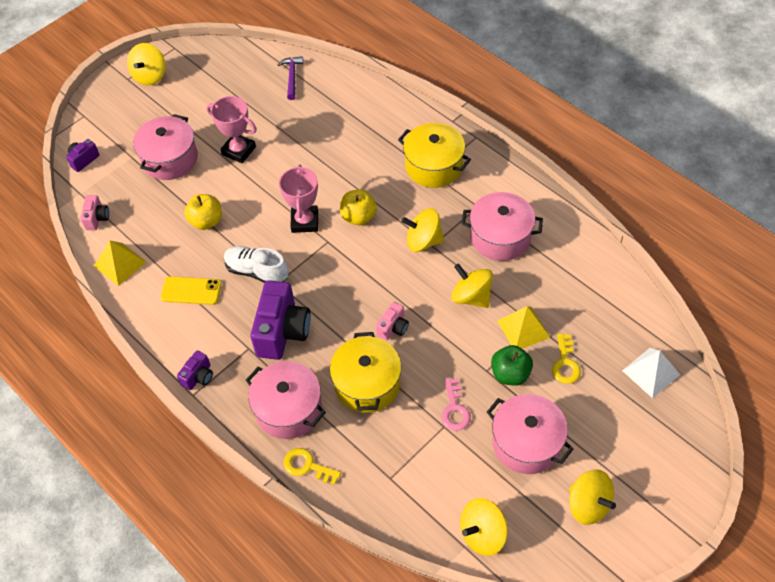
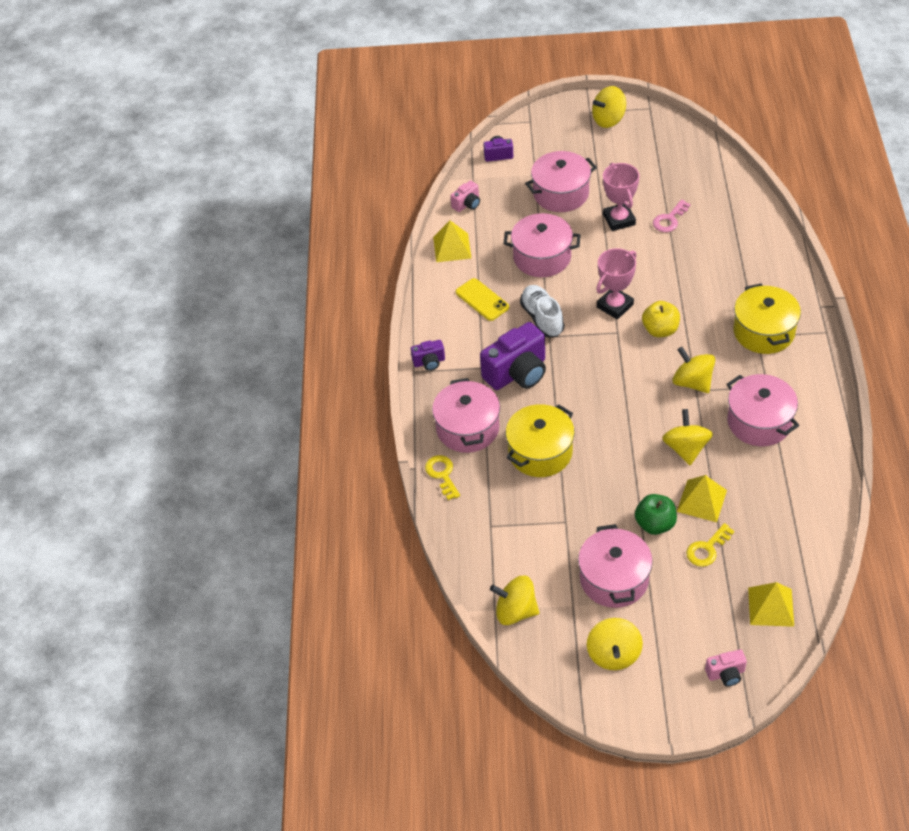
camera: 45 degrees right, 5 degrees down
yellow apple [184,194,222,230] -> pink pot [503,213,580,277]
purple hammer [278,56,304,100] -> none
pink camera [376,302,409,340] -> pink camera moved to [705,649,747,687]
pink key [441,378,471,431] -> pink key moved to [653,199,691,232]
white pyramid [622,348,680,398] -> yellow pyramid [748,582,794,627]

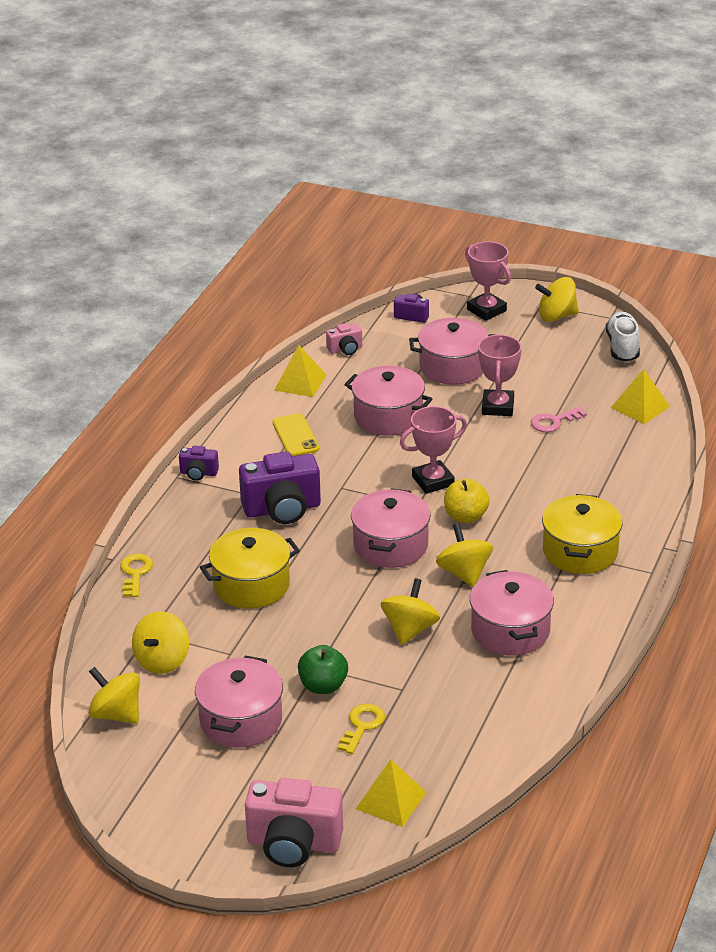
camera: 20 degrees right, 15 degrees down
pink pot [432,378,500,453] -> pink pot moved to [351,488,431,568]
white shoe [520,285,564,337] -> white shoe moved to [606,312,640,362]
yellow spinning top [587,618,643,670] -> yellow spinning top moved to [132,611,189,674]
yellow pyramid [677,475,727,522] -> yellow pyramid moved to [611,369,670,424]
yellow key [686,523,734,567] -> yellow key turned 135 degrees clockwise [338,704,385,754]
pink camera [705,649,747,687] -> pink camera [245,778,343,867], size x2.01
none -> pink trophy [465,241,511,321]

